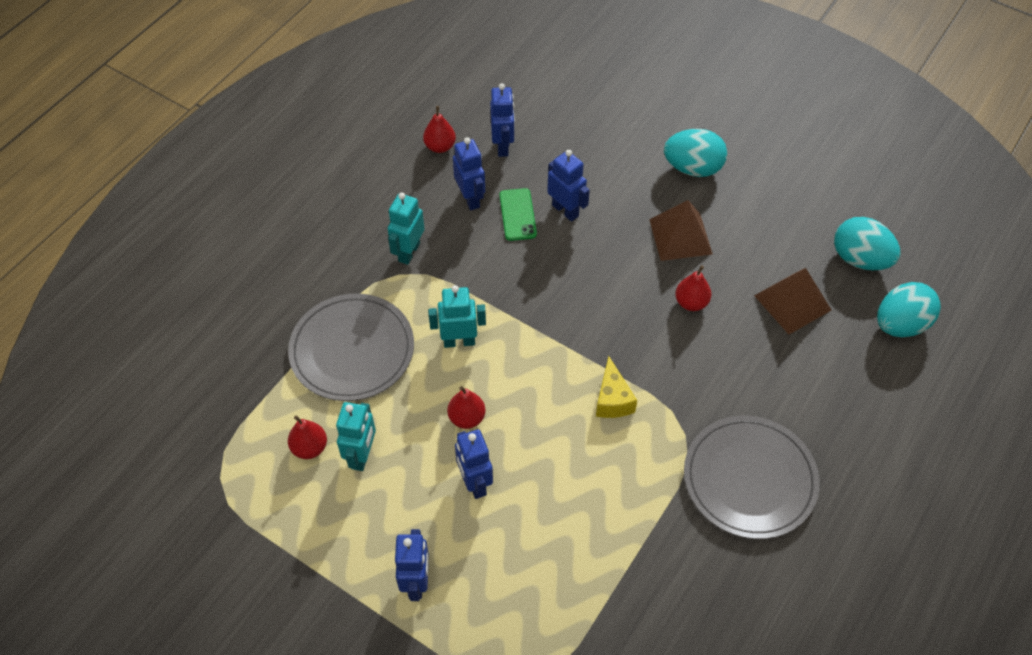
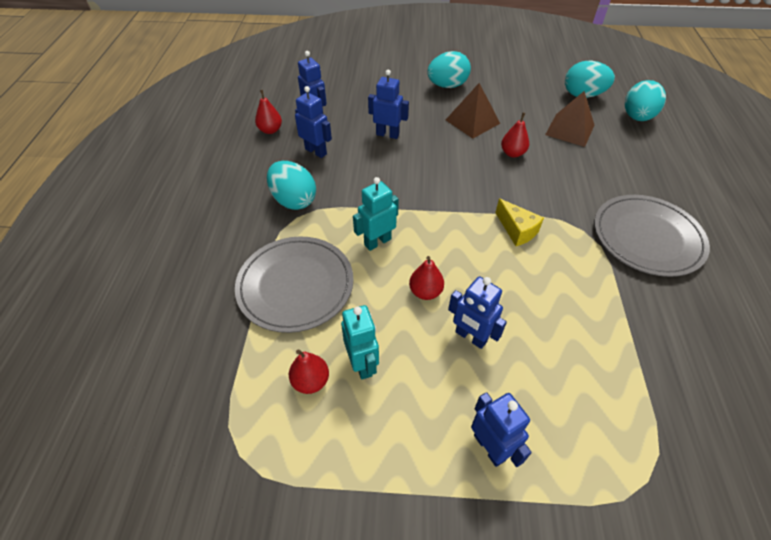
camera: 30 degrees left, 5 degrees down
turquoise robot [388,193,425,265] -> turquoise egg [267,161,316,210]
green phone [500,188,537,241] -> none

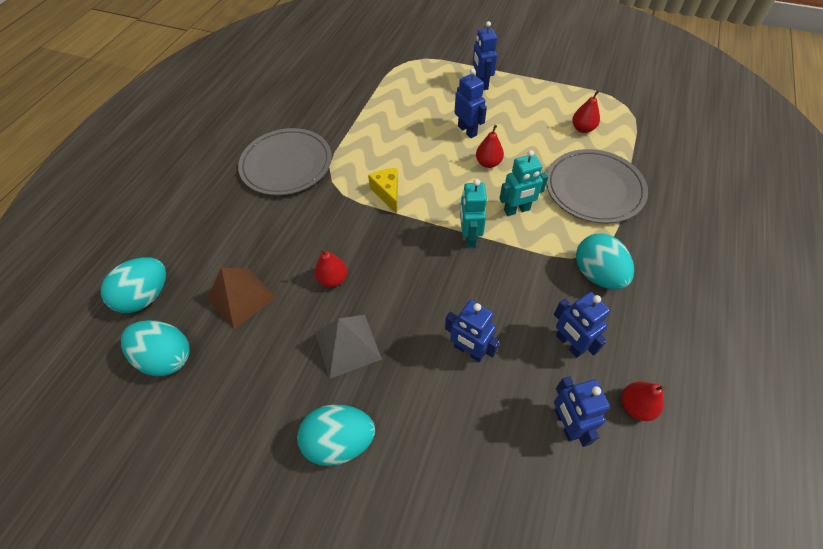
camera: 160 degrees left, 5 degrees up
turquoise robot [341,305,379,380] -> turquoise robot moved to [460,179,487,248]
brown pyramid [446,83,500,139] -> grey pyramid [315,315,382,379]

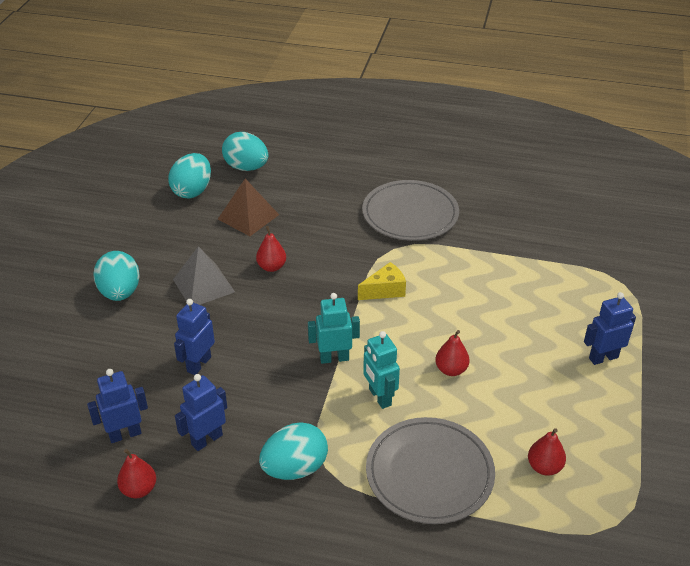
camera: 80 degrees right, 15 degrees down
blue robot [455,68,487,138] -> none

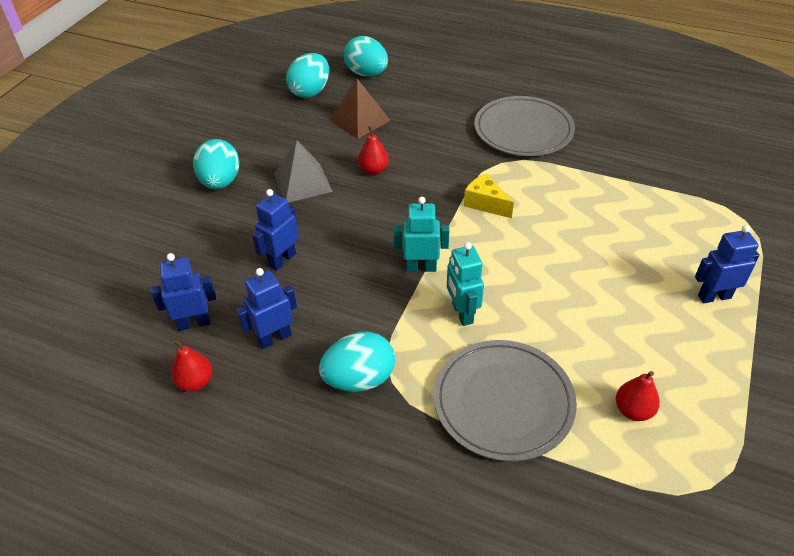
camera: 10 degrees right, 5 degrees up
yellow cheese [358,262,406,300] -> yellow cheese turned 120 degrees counterclockwise [464,174,514,218]
red pear [435,330,470,376] -> none

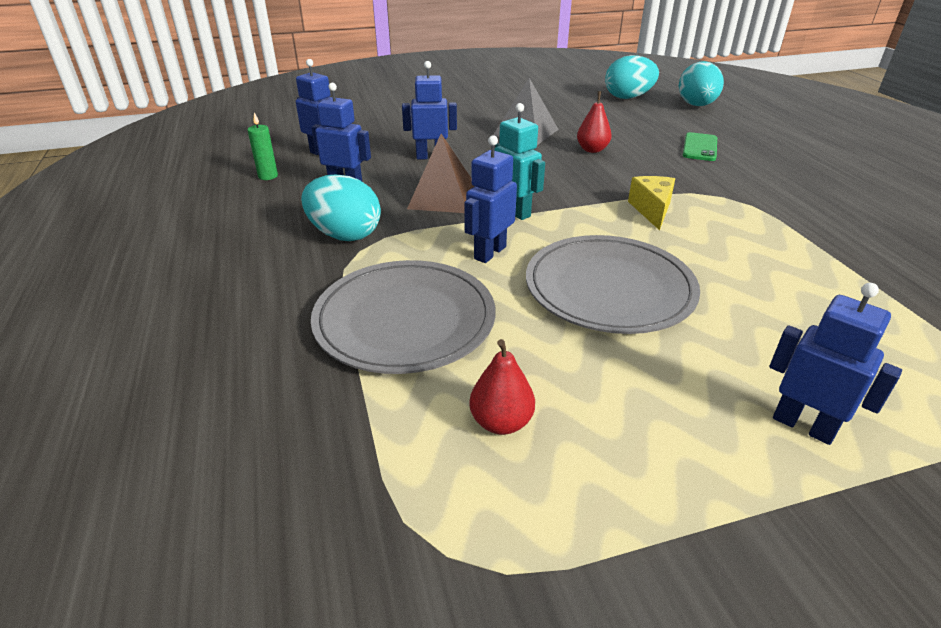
camera: 50 degrees right, 10 degrees down
red pear [171,340,212,392] -> green candle [248,112,278,180]
turquoise egg [193,139,240,189] -> none
brown pyramid [330,79,391,139] -> brown pyramid moved to [407,134,474,213]
turquoise robot [447,242,484,326] -> blue robot [464,135,517,263]
grey plate [474,96,575,156] -> grey plate moved to [526,235,700,334]
none -> green phone [683,132,717,161]

